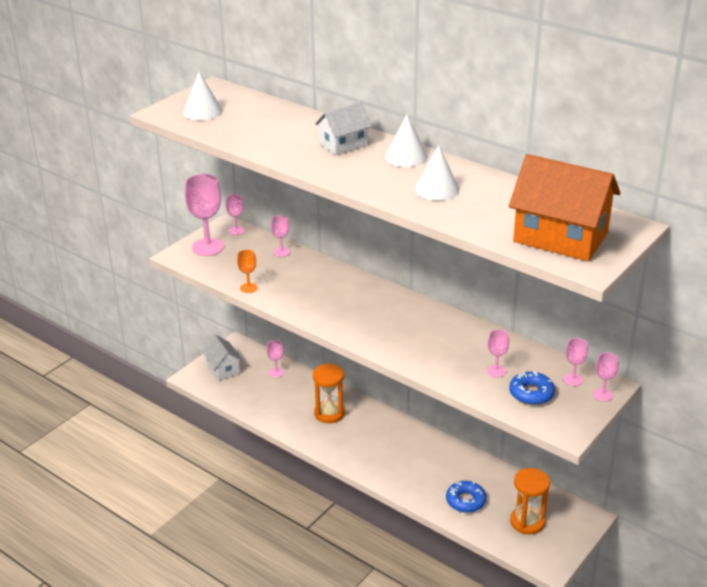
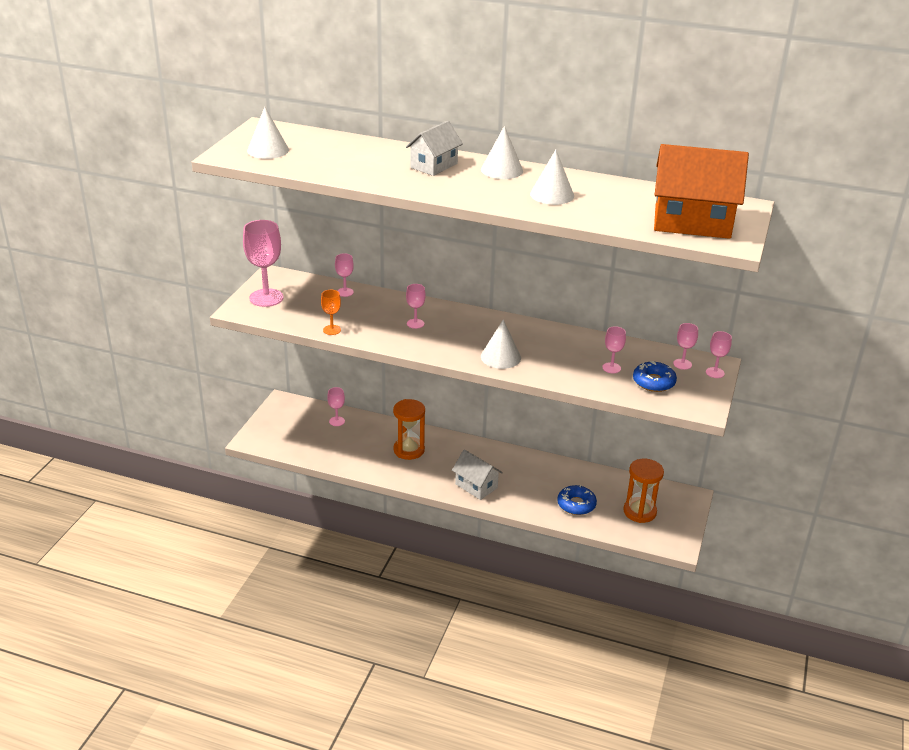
camera: 20 degrees left, 0 degrees up
white house [202,334,243,381] -> white house moved to [452,449,503,500]
pink goblet [226,194,245,235] -> pink goblet moved to [406,284,426,329]
none -> white cone [481,319,521,369]

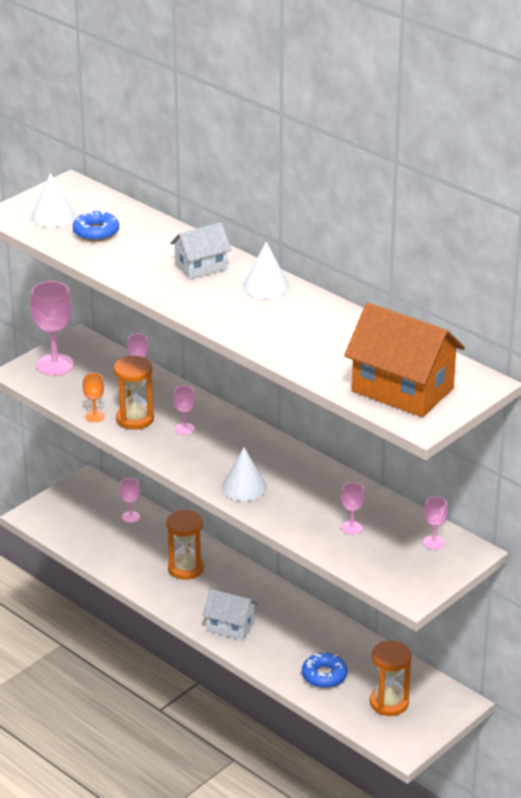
camera: 25 degrees right, 0 degrees up
white house [452,449,503,500] -> white house turned 45 degrees counterclockwise [202,589,258,640]
white cone [530,150,574,205] -> none
blue donut [633,361,677,392] -> blue donut moved to [73,210,119,241]
pink goblet [706,331,732,378] -> none
none -> orange hourglass [114,356,154,430]

